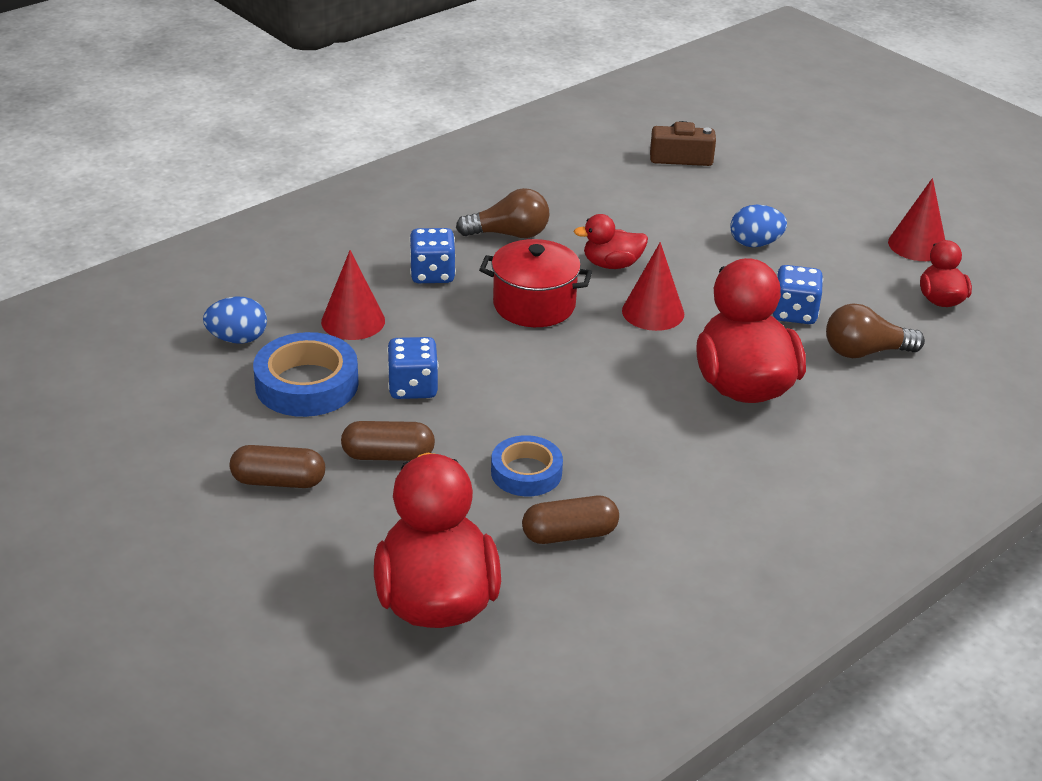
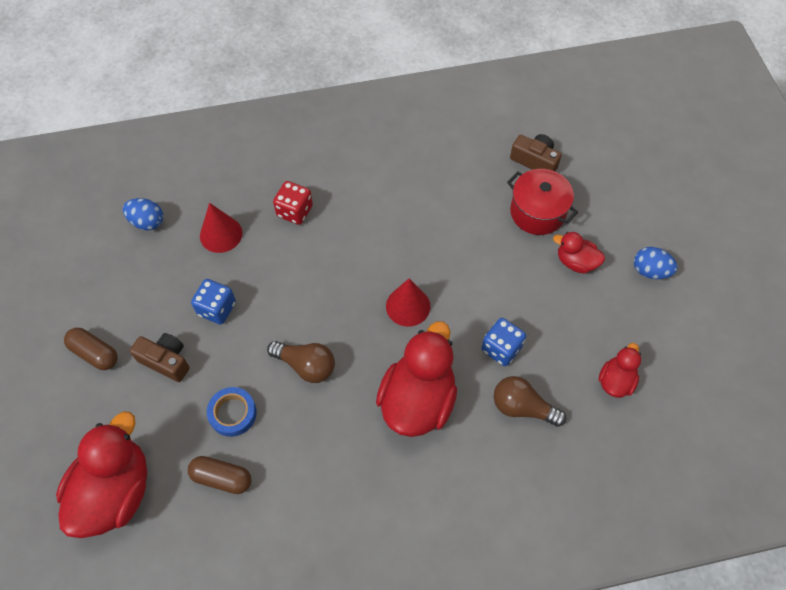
camera: 30 degrees right, 25 degrees up
blue tape [253,332,358,417] -> none
brown capsule [341,421,435,461] -> brown camera [130,333,190,382]
blue dice [409,228,456,283] -> red dice [273,181,313,225]
brown light bulb [456,188,549,238] -> brown light bulb moved to [267,341,335,383]
red pot [479,239,592,327] -> red pot moved to [507,169,578,235]
red duck [574,214,648,269] -> red duck moved to [553,232,605,274]
blue egg [730,205,787,247] -> blue egg moved to [634,247,678,279]
red cone [888,178,945,261] -> none

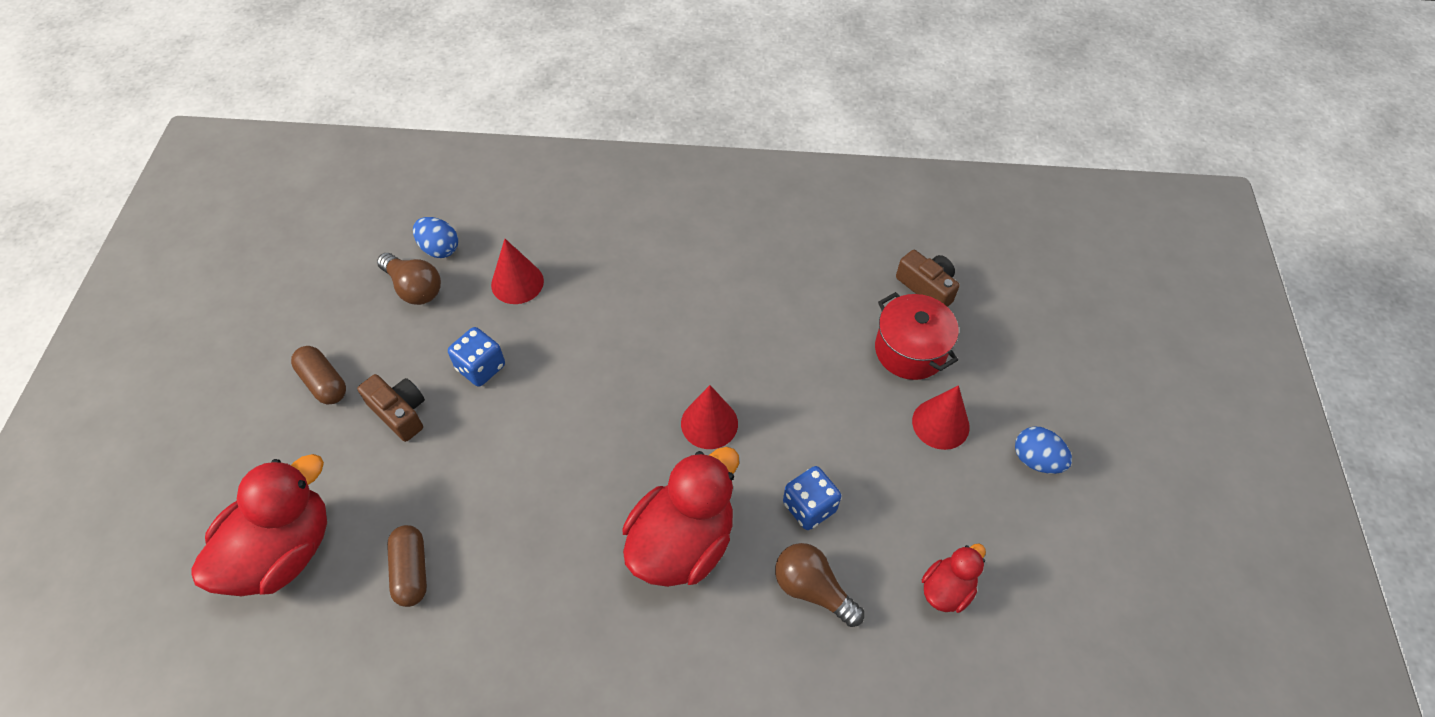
camera: 15 degrees right, 5 degrees down
brown capsule [188,456,251,494] -> brown capsule turned 45 degrees clockwise [387,525,427,607]
blue tape [207,387,257,437] -> none
brown light bulb [267,341,335,383] -> brown light bulb moved to [377,253,441,305]
red dice [273,181,313,225] -> none
red duck [553,232,605,274] -> red cone [912,385,970,450]

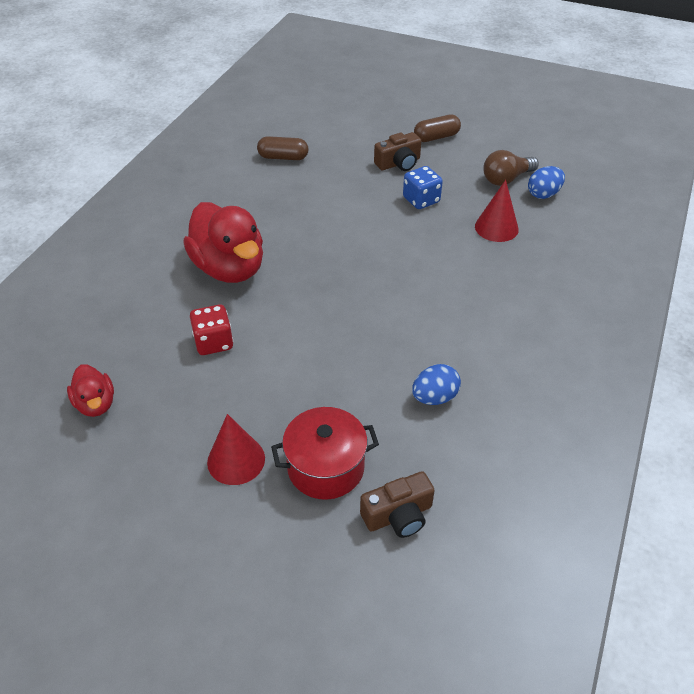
camera: 110 degrees right, 10 degrees down
red duck [191,454,327,596] -> none
red cone [681,385,738,449] -> none
brown light bulb [775,543,864,627] -> none
blue dice [783,466,841,530] -> red dice [190,305,233,355]
blue egg [1015,427,1072,474] -> blue egg moved to [412,364,461,405]

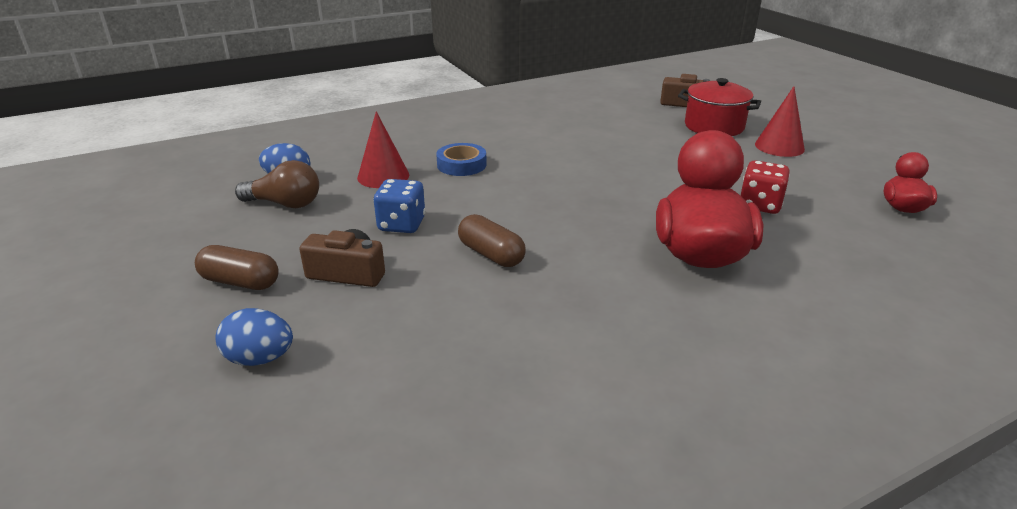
camera: 140 degrees left, 15 degrees down
brown capsule [257,136,308,160] -> brown capsule moved to [458,214,526,267]
blue egg [412,364,461,405] -> blue egg moved to [216,308,293,366]
none -> blue tape [436,143,487,176]

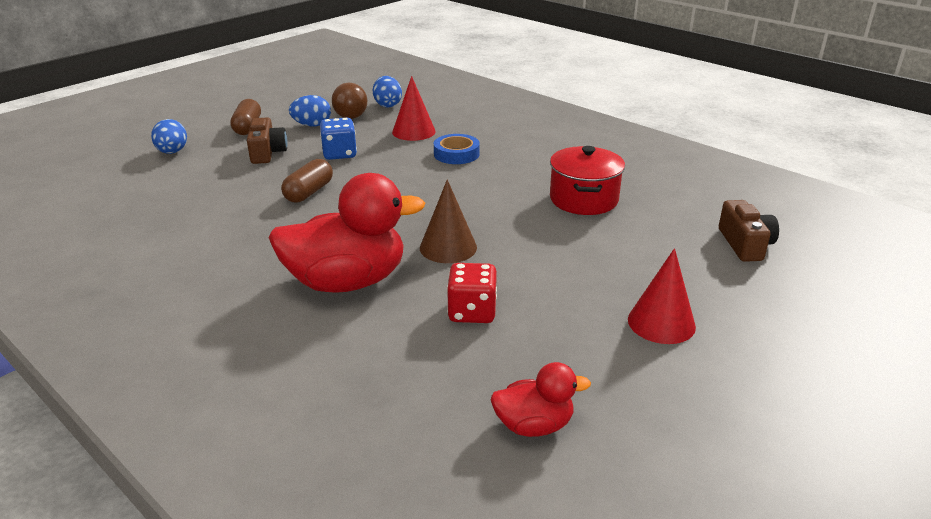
camera: 70 degrees right, 0 degrees up
red pot [678,78,761,136] -> red pot moved to [550,146,625,215]
none -> blue egg [289,95,331,126]
none -> brown cone [420,180,477,263]

